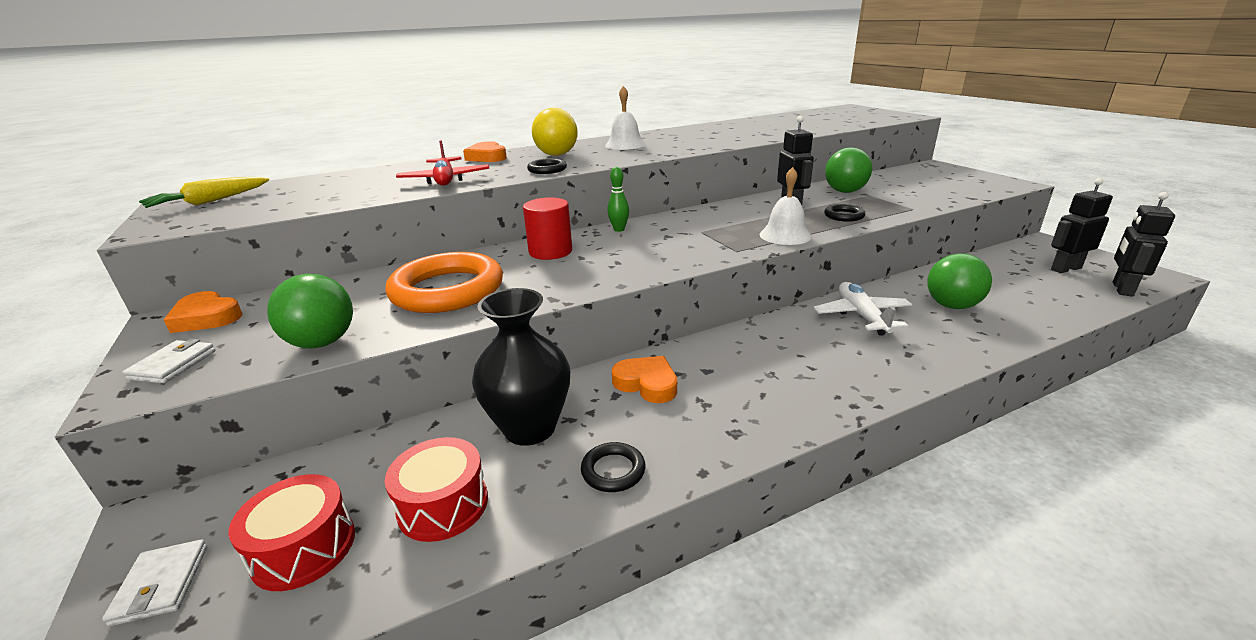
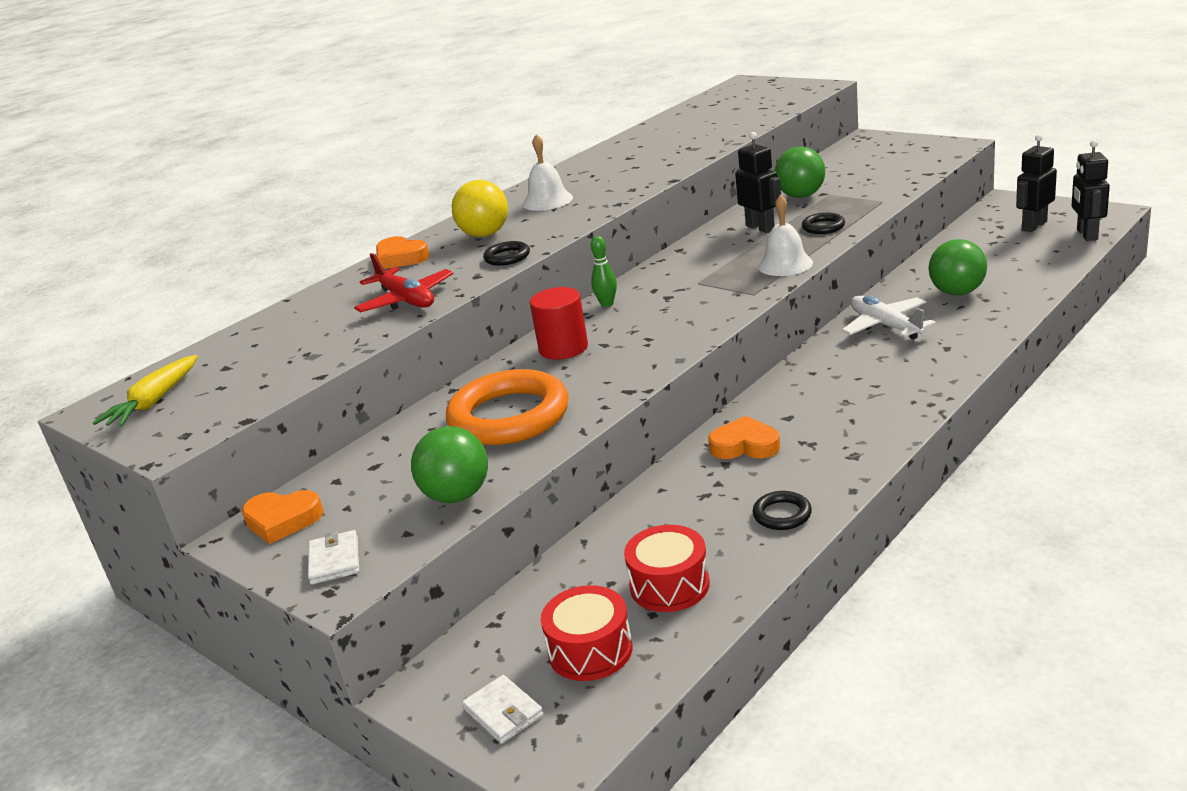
camera: 20 degrees left, 0 degrees up
black vase [472,288,570,446] -> none

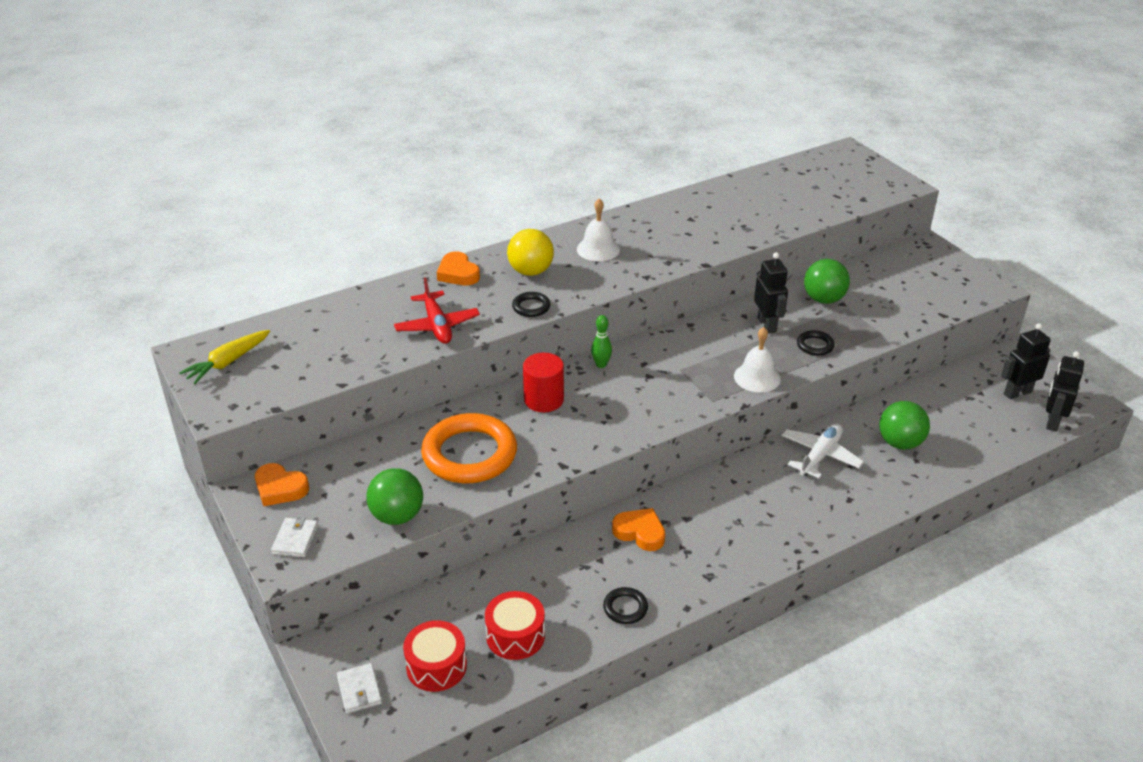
camera: 15 degrees right, 10 degrees up
white plane [842,296,936,339] -> white plane turned 45 degrees clockwise [782,423,864,478]

